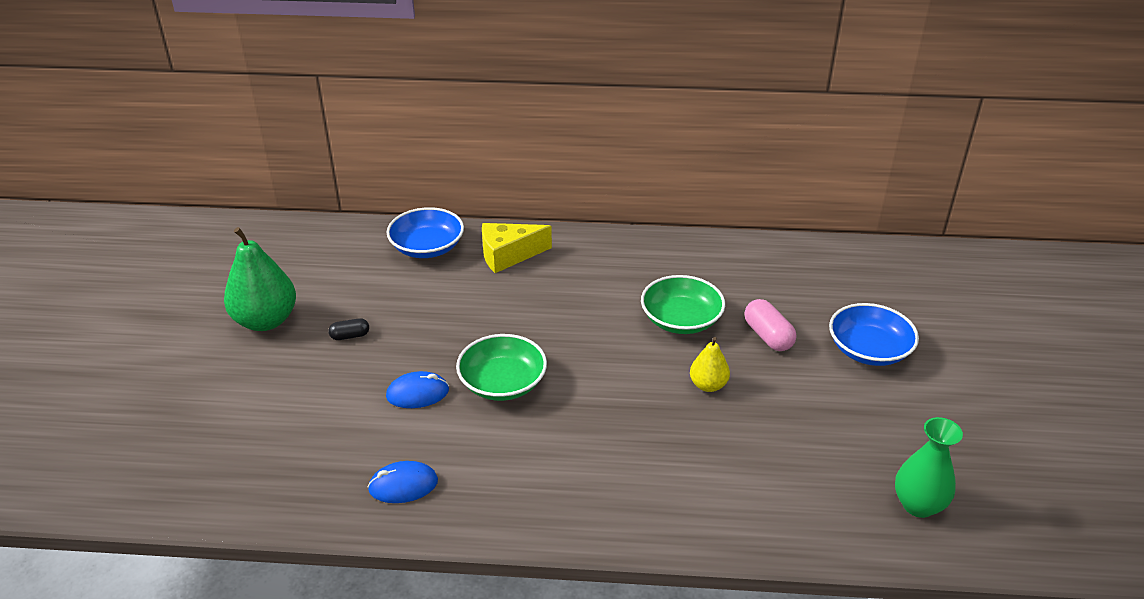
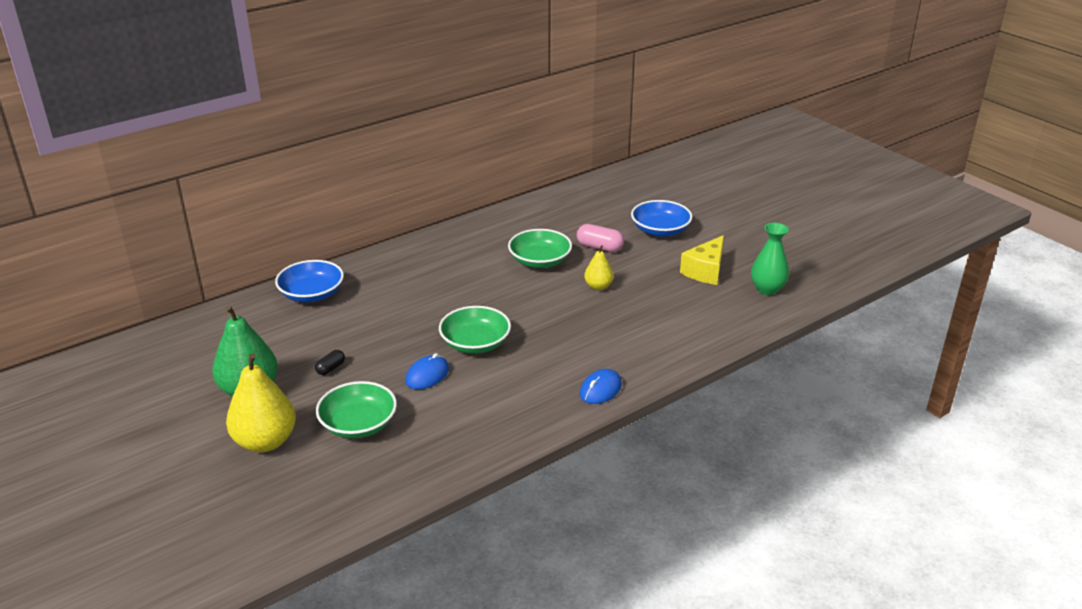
camera: 40 degrees left, 5 degrees down
blue mouse [368,461,438,503] -> blue mouse moved to [580,369,622,404]
yellow cheese [482,223,552,273] -> yellow cheese moved to [680,235,724,285]
none -> yellow pear [226,353,296,452]
none -> green bowl [316,381,397,438]

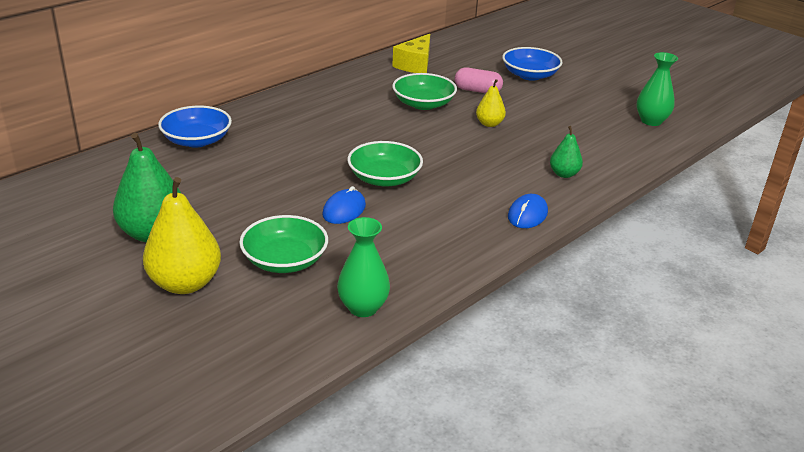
camera: 10 degrees left, 0 degrees up
black capsule [315,350,345,375] -> none
yellow cheese [680,235,724,285] -> yellow cheese moved to [392,34,430,73]
none -> green vase [337,217,390,317]
none -> green pear [550,126,583,178]

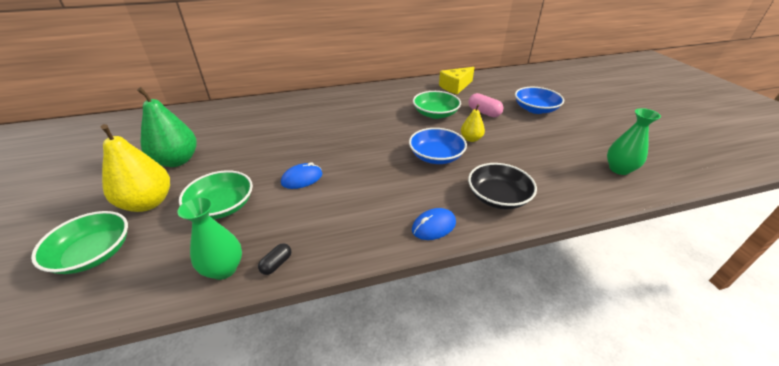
camera: 30 degrees right, 5 degrees up
blue bowl [158,106,232,148] -> blue bowl moved to [409,128,467,164]
green bowl [347,141,423,187] -> green bowl moved to [31,211,128,274]
green pear [550,126,583,178] -> black bowl [468,163,537,209]
none -> black capsule [258,243,291,275]

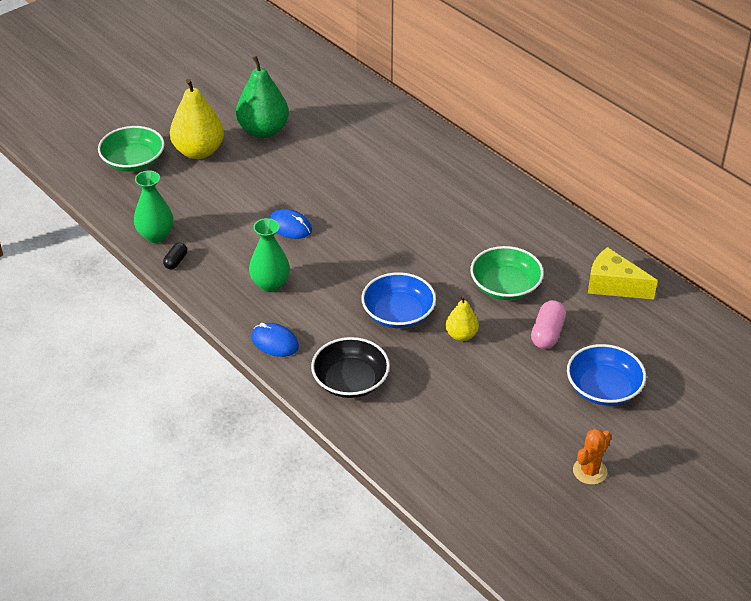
camera: 65 degrees right, 5 degrees up
green bowl [179,170,253,219] -> none
black capsule [258,243,291,275] -> black capsule turned 75 degrees counterclockwise [163,243,187,269]
green vase [607,108,661,175] -> green vase moved to [249,218,290,292]
none -> orange cactus [573,428,611,485]

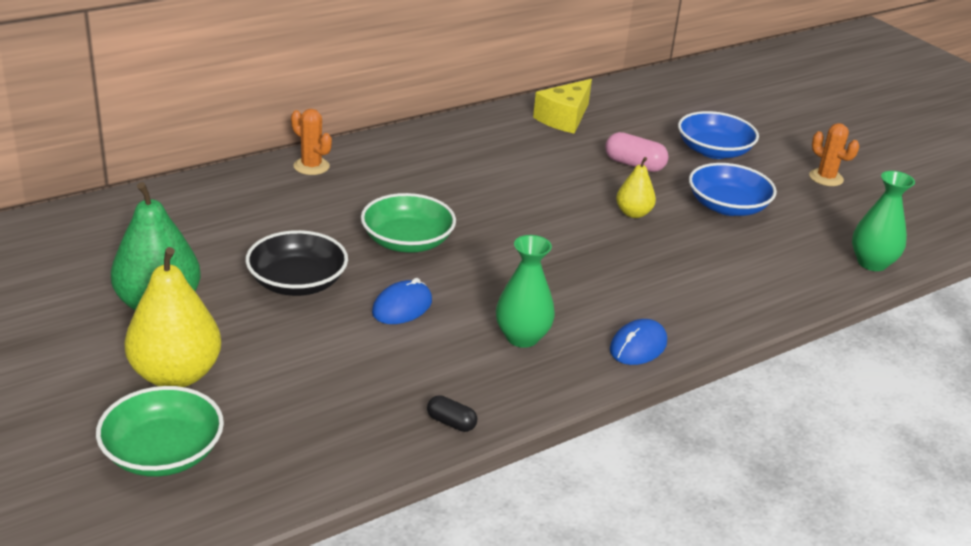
camera: 85 degrees left, 10 degrees down
green vase [134,170,173,243] -> green vase moved to [852,171,915,271]
black bowl [311,337,390,398] -> black bowl moved to [246,230,348,296]
blue bowl [361,272,436,328] -> blue bowl moved to [689,163,777,216]
green bowl [470,246,544,300] -> green bowl moved to [361,193,456,253]
none -> orange cactus [291,109,332,175]

